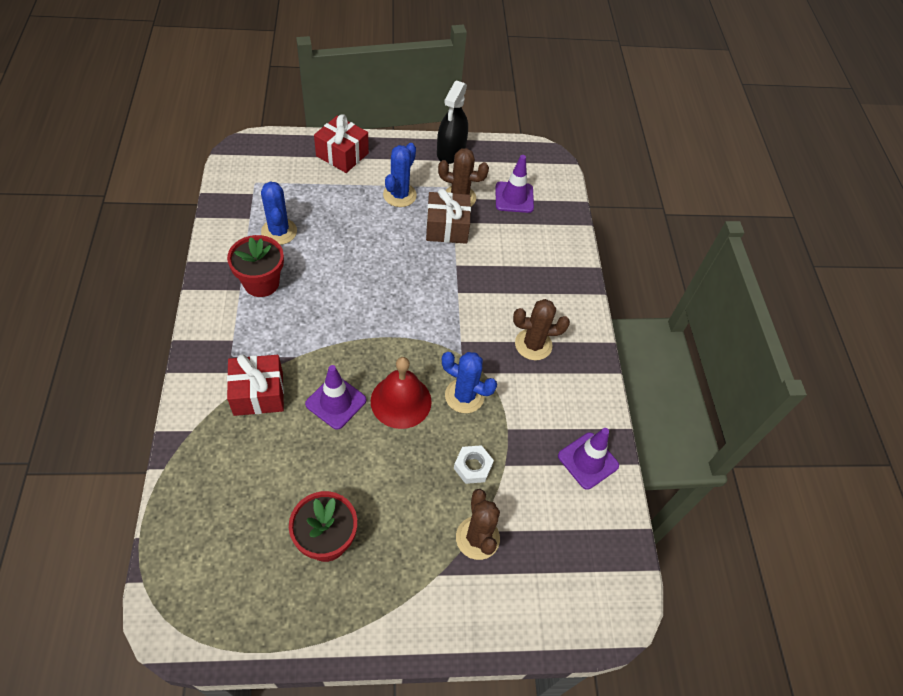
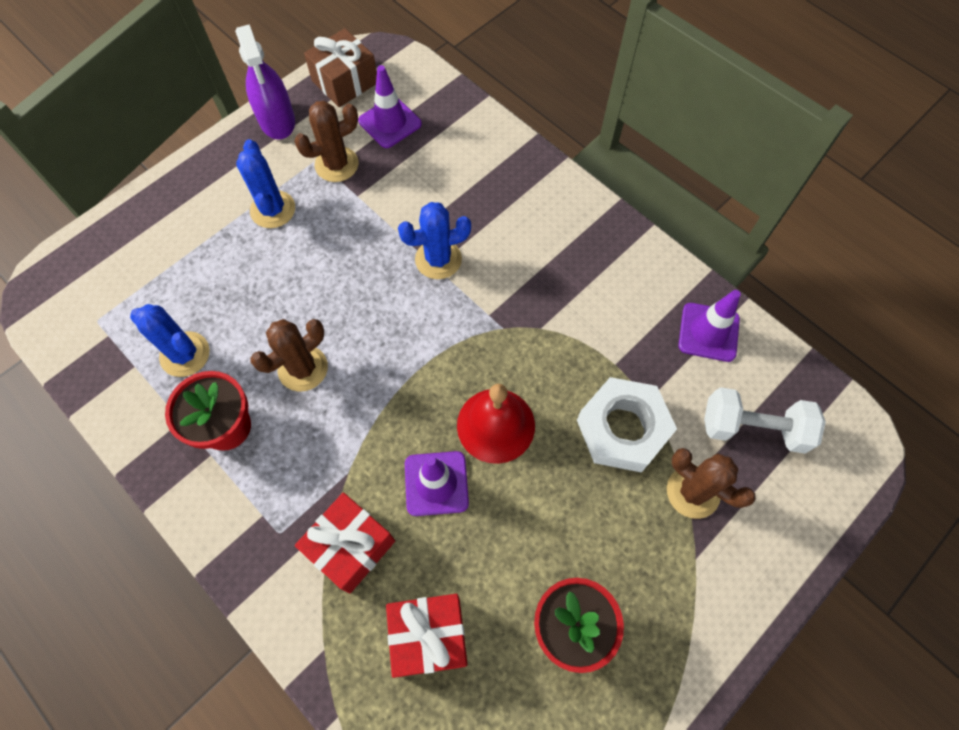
camera: 35 degrees left, 10 degrees up
red gift [314,115,369,173] -> red gift moved to [386,594,468,678]
brown gift [426,188,471,244] -> brown gift moved to [304,28,377,107]
black spray bottle [437,80,468,164] -> purple spray bottle [235,24,295,140]
blue cactus [442,352,497,413] -> blue cactus moved to [398,202,471,279]
white nut [454,445,494,484] -> white nut [577,377,677,472], size x1.92
brown cactus [513,299,570,360] -> brown cactus moved to [251,319,328,392]
none -> white dumbbell [704,387,826,454]

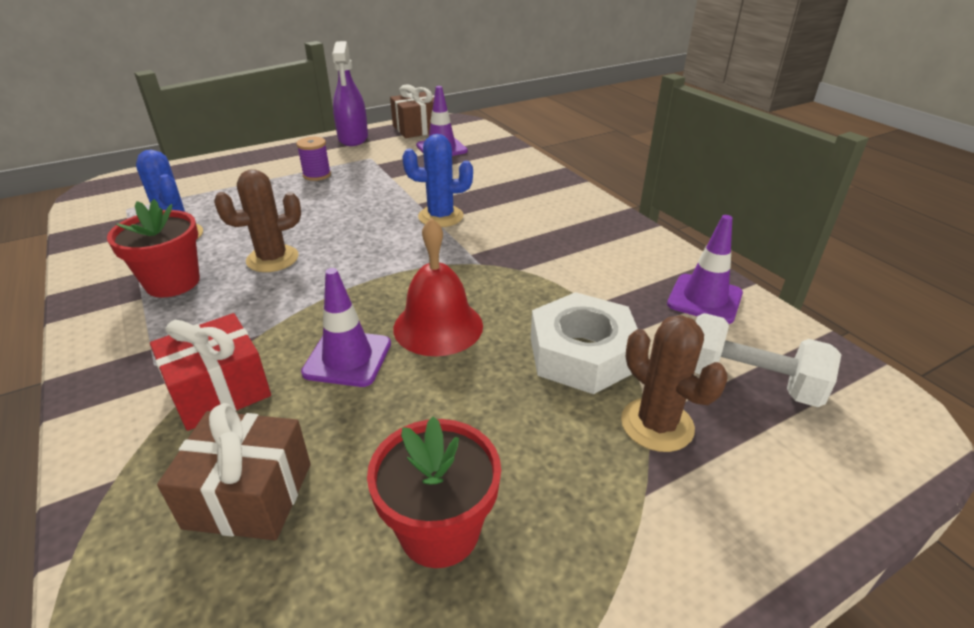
camera: 15 degrees right, 30 degrees down
blue cactus [236,139,295,228] -> purple spool [296,137,331,181]
brown cactus [294,101,359,182] -> none
red gift [386,594,468,678] -> brown gift [157,403,311,540]

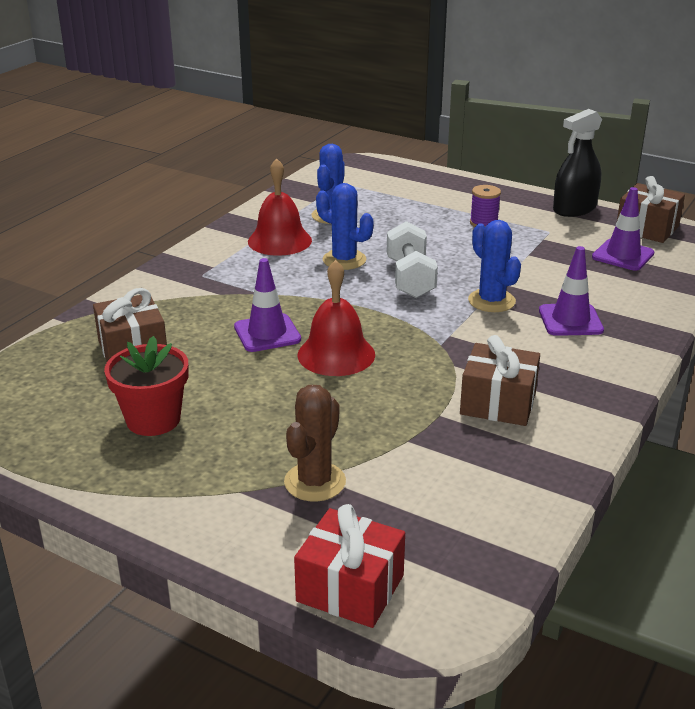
camera: 60 degrees right, 5 degrees down
red flower pot [107,199,200,297] -> red bell [248,158,312,256]
red gift [150,313,271,431] -> red gift moved to [294,504,405,628]
brown cactus [214,169,301,272] -> blue cactus [316,183,373,270]
purple spray bottle [332,41,368,146] -> black spray bottle [553,109,602,217]
white nut [531,292,638,394] -> none
purple traffic cone [667,215,743,324] -> purple traffic cone moved to [539,246,604,336]
white dumbbell [694,313,842,407] -> white dumbbell moved to [387,221,438,298]
none -> brown gift [460,335,540,426]

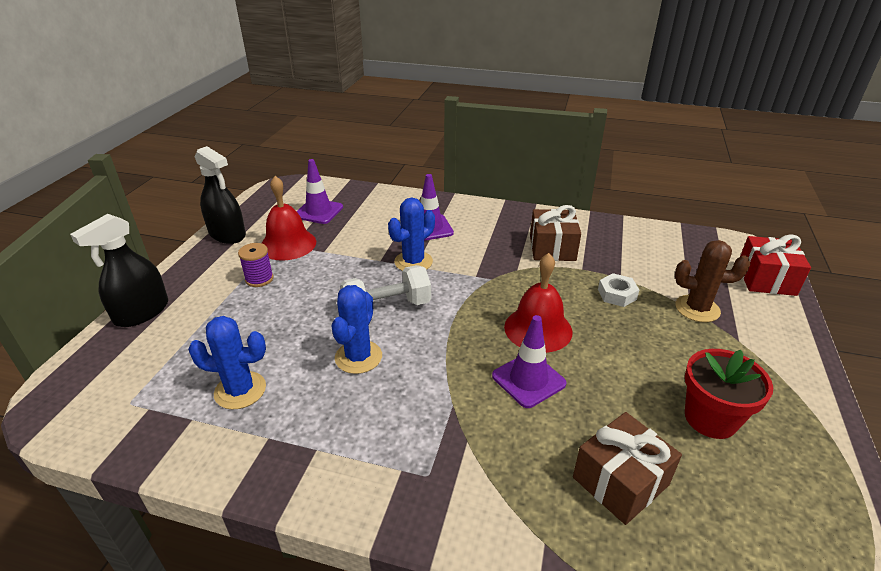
camera: 105 degrees left, 5 degrees up
red bell [248,158,312,256] -> red bell moved to [262,176,316,261]
brown gift [617,176,685,243] -> none
none -> black spray bottle [70,214,168,327]
none -> white nut [598,273,639,307]

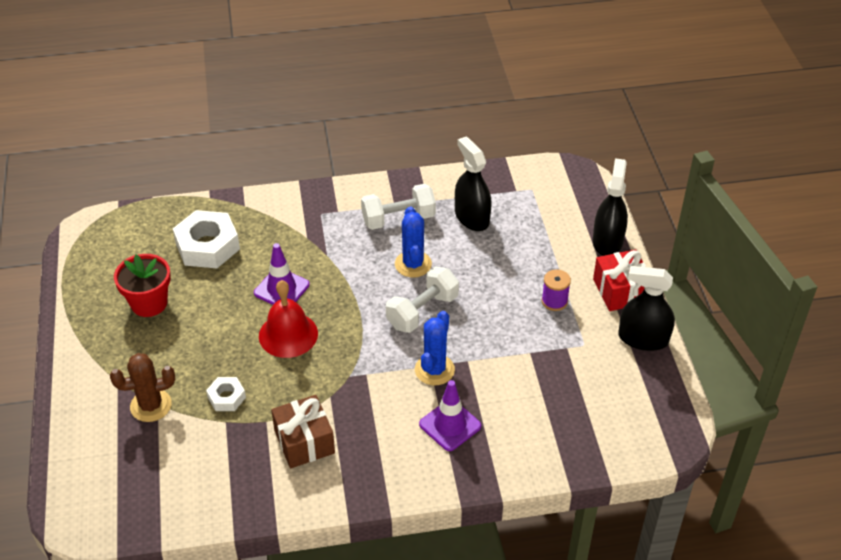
camera: 155 degrees right, 10 degrees up
blue cactus [188,316,266,410] -> black spray bottle [455,136,492,231]
red bell [262,176,316,261] -> none
purple traffic cone [297,159,343,224] -> none
brown gift [573,412,682,525] -> white nut [173,210,240,268]
red gift [740,234,811,296] -> red gift moved to [593,249,646,311]
none -> white dumbbell [361,184,436,230]

